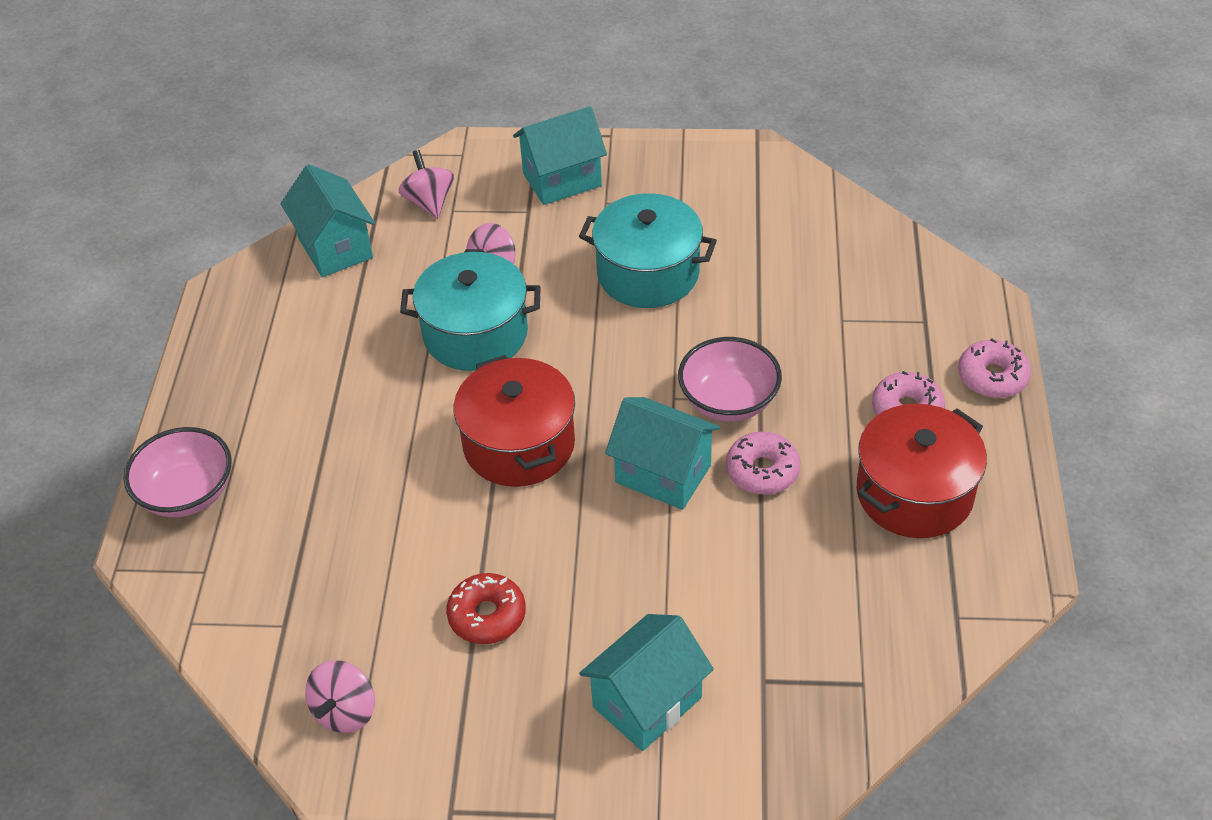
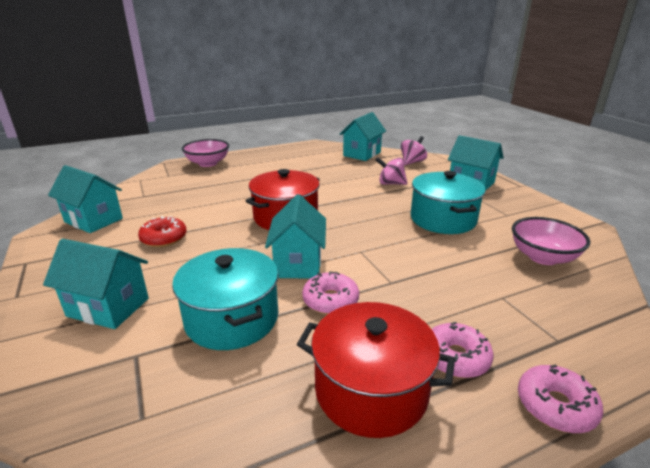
camera: 60 degrees right, 20 degrees down
pink spinning top [305,660,375,733] -> turquoise house [48,165,123,233]
turquoise pot [400,252,541,371] -> turquoise pot moved to [172,248,279,350]
pink bowl [678,337,782,422] -> pink bowl moved to [512,217,590,265]

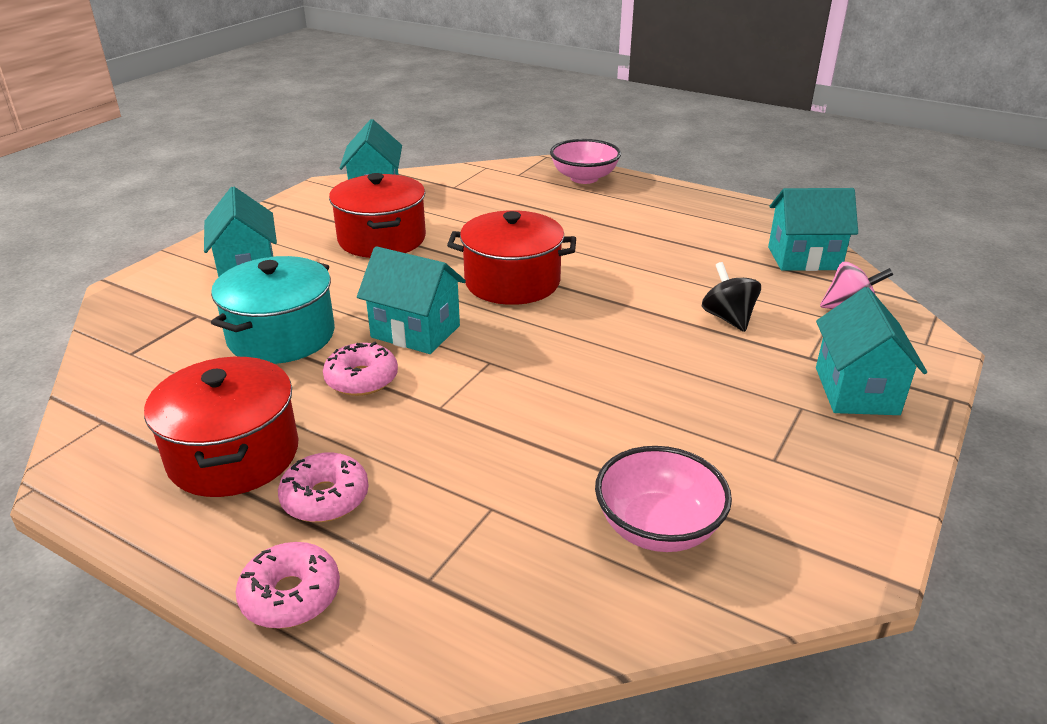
camera: 55 degrees right, 5 degrees up
red donut [138,216,187,247] -> red pot [329,173,426,258]
turquoise house [265,194,326,278] -> turquoise house turned 60 degrees clockwise [357,246,466,354]
pink spinning top [375,157,407,185] -> black spinning top [702,262,761,332]
turquoise pot [411,171,486,234] -> none

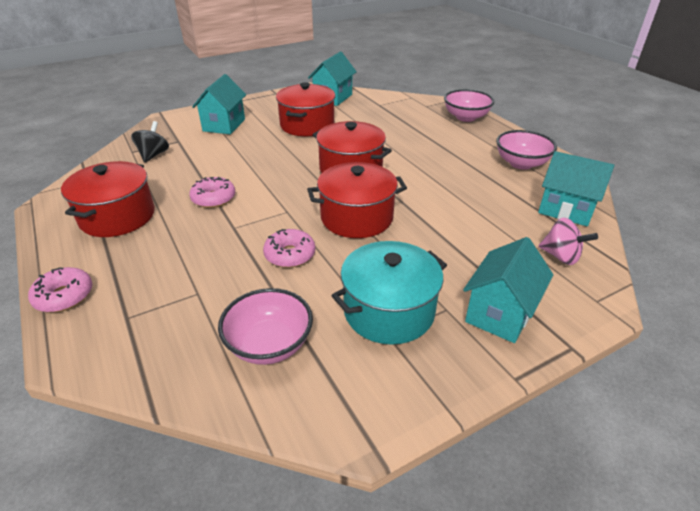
camera: 30 degrees right, 5 degrees up
turquoise pot [211,256,335,364] -> turquoise pot moved to [332,241,447,345]
pink donut [278,452,369,522] -> pink donut moved to [263,229,315,268]
turquoise house [357,246,466,354] -> none
black spinning top [702,262,761,332] -> black spinning top moved to [131,121,169,163]
none -> red pot [307,162,407,238]
none -> pink bowl [496,130,557,170]

